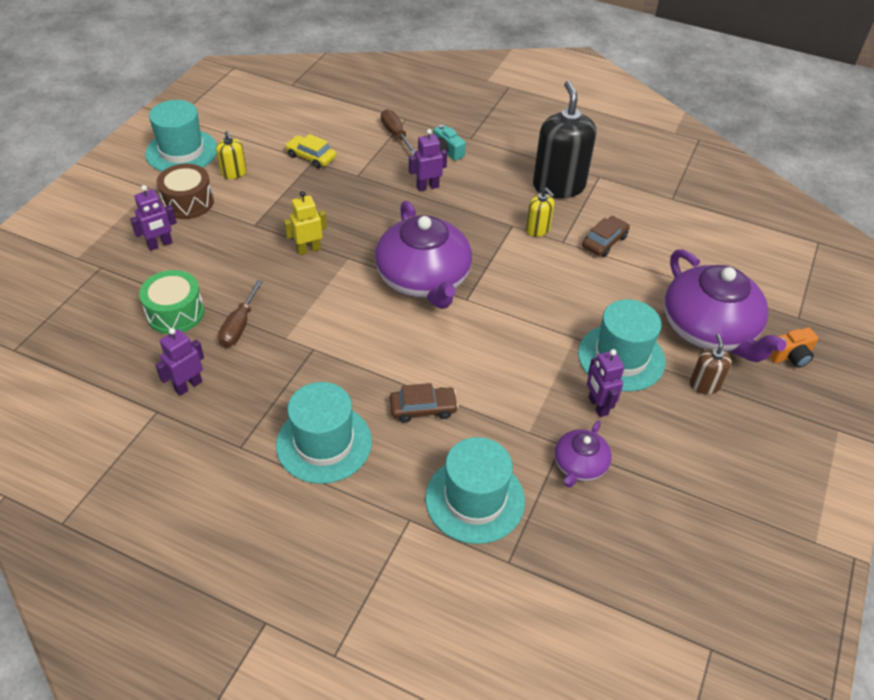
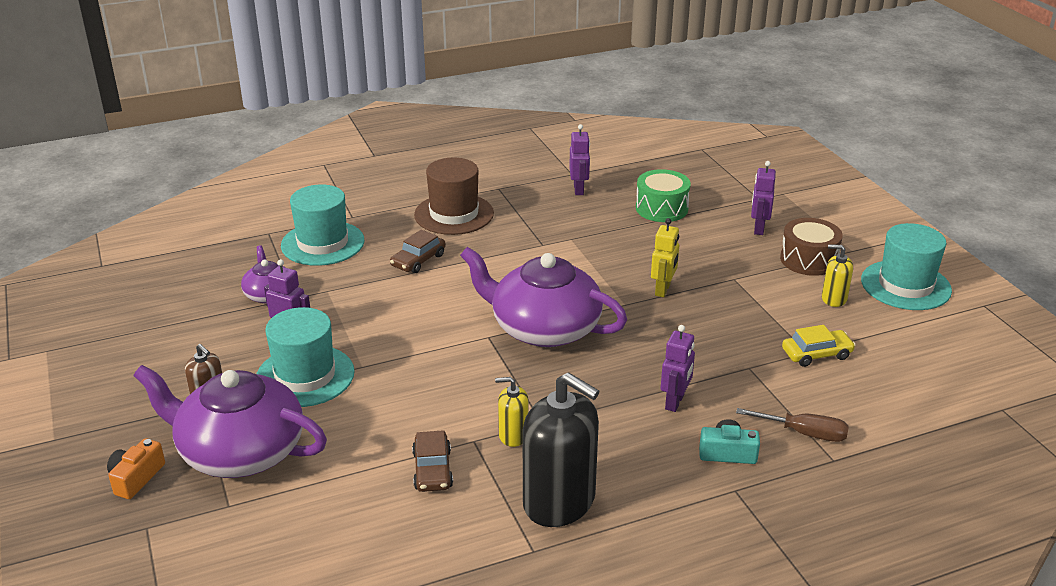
camera: 135 degrees right, 15 degrees down
brown screwdriver [218,280,263,347] -> none
turquoise hat [276,382,372,484] -> brown hat [414,158,494,235]

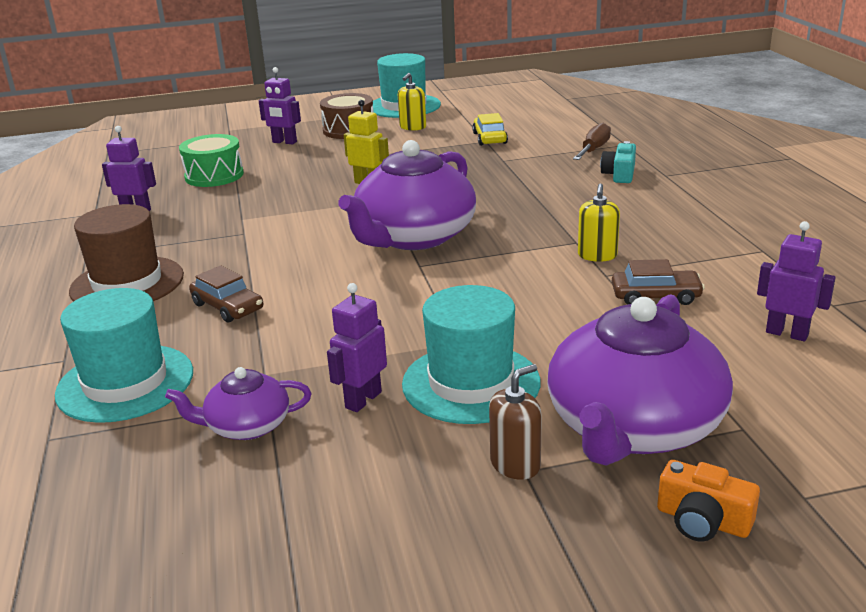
camera: 80 degrees left, 5 degrees down
black soap dispenser [523,372,600,527] -> none
purple robot [661,325,695,412] -> purple robot moved to [757,221,836,341]

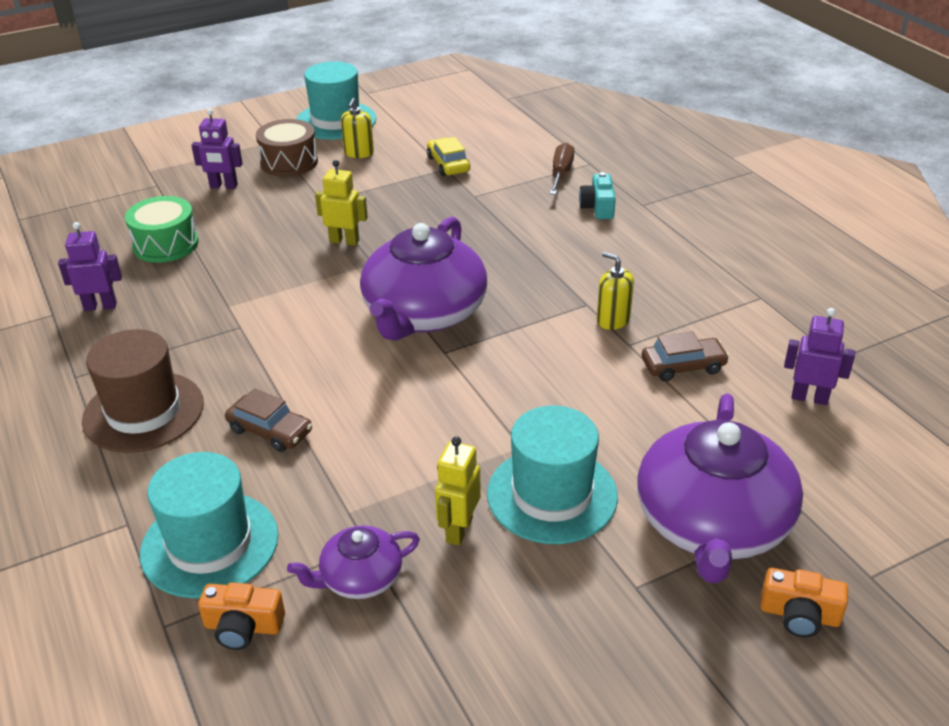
camera: 15 degrees left, 10 degrees up
purple robot [327,283,387,412] -> yellow robot [435,436,481,546]
brown soap dispenser [489,364,542,480] -> none
yellow soap dispenser [578,183,620,262] -> yellow soap dispenser turned 135 degrees clockwise [597,252,634,330]
none -> orange camera [198,582,285,650]

